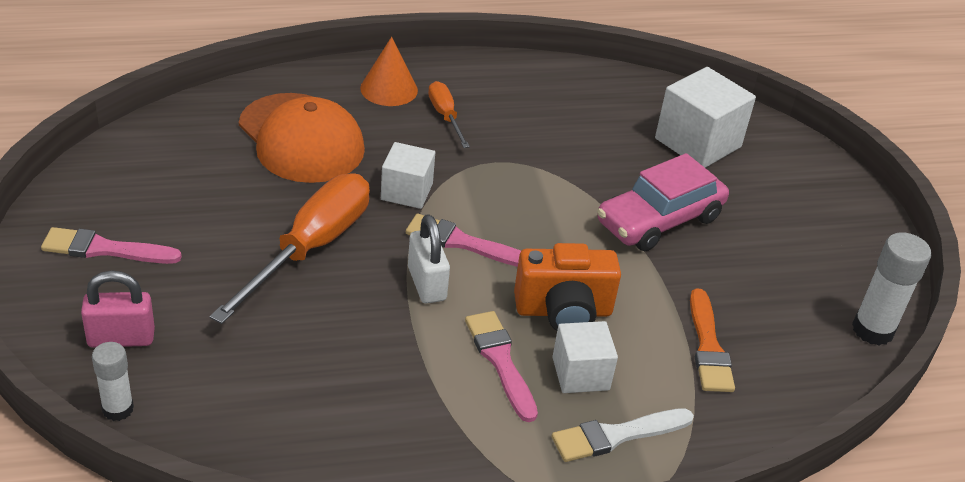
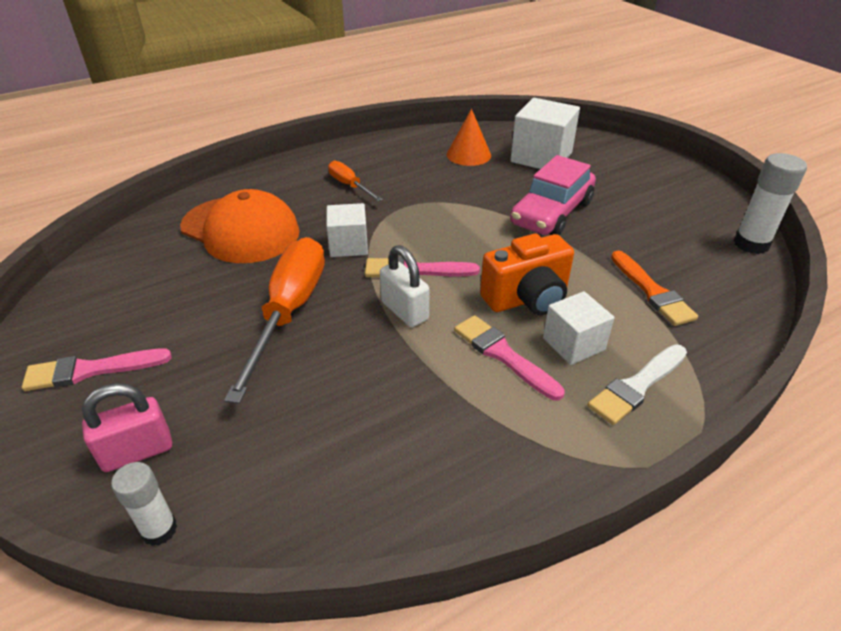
camera: 15 degrees left, 0 degrees up
orange cone [360,37,418,106] -> orange cone moved to [447,109,491,166]

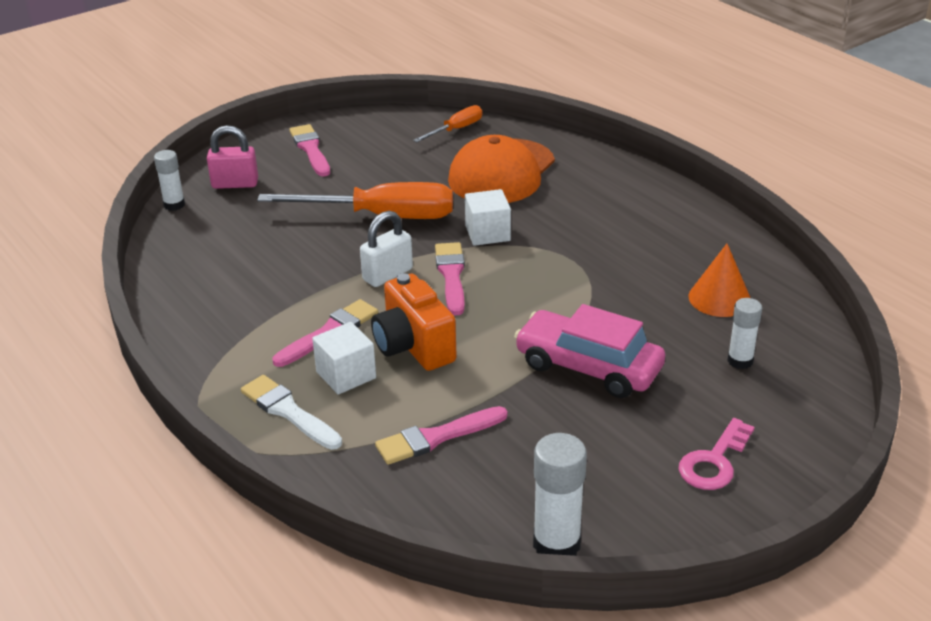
camera: 85 degrees right, 5 degrees down
pink padlock [82,383,172,472] -> pink padlock turned 60 degrees counterclockwise [207,125,258,189]
orange screwdriver [328,161,383,201] -> orange screwdriver moved to [413,105,482,142]
white cube [510,98,580,169] -> white glue stick [727,298,762,369]
orange brush [611,250,698,326] -> pink brush [375,406,507,465]
none -> pink key [679,418,755,490]

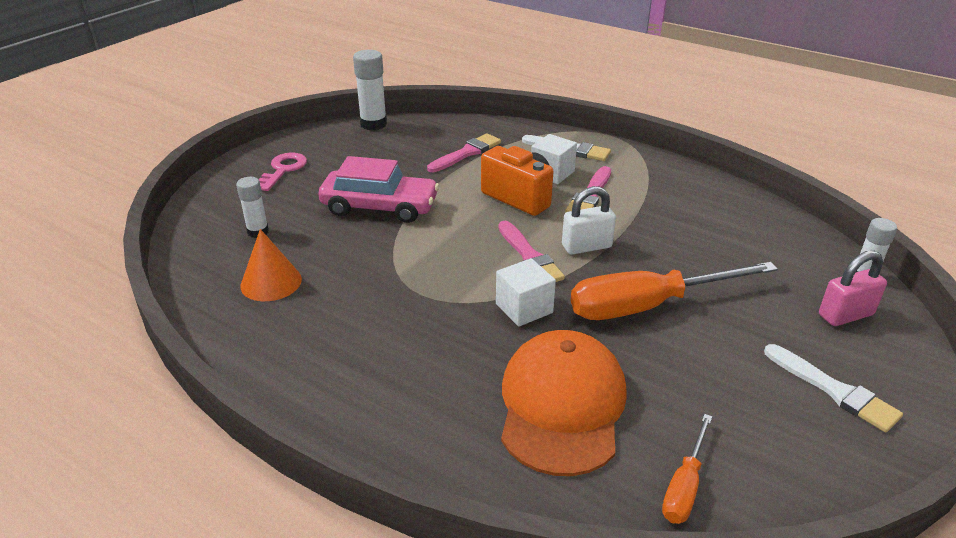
camera: 160 degrees right, 0 degrees up
pink brush [289,124,330,177] -> white brush [764,344,903,432]
white padlock [360,211,413,287] -> white padlock turned 45 degrees clockwise [562,186,616,255]

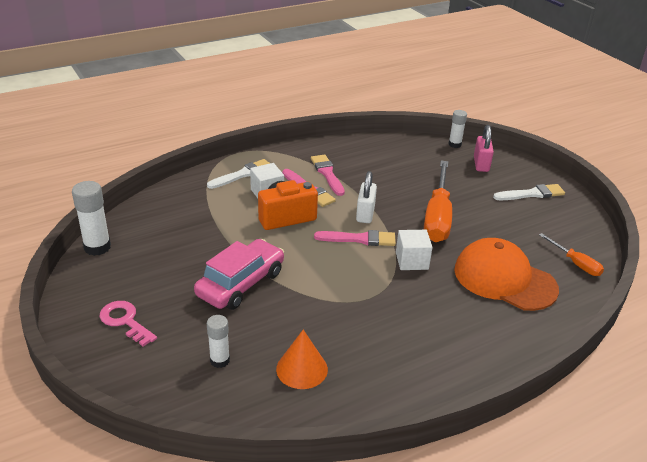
camera: 65 degrees left, 0 degrees up
pink brush [427,133,501,172] -> pink brush moved to [311,155,345,196]

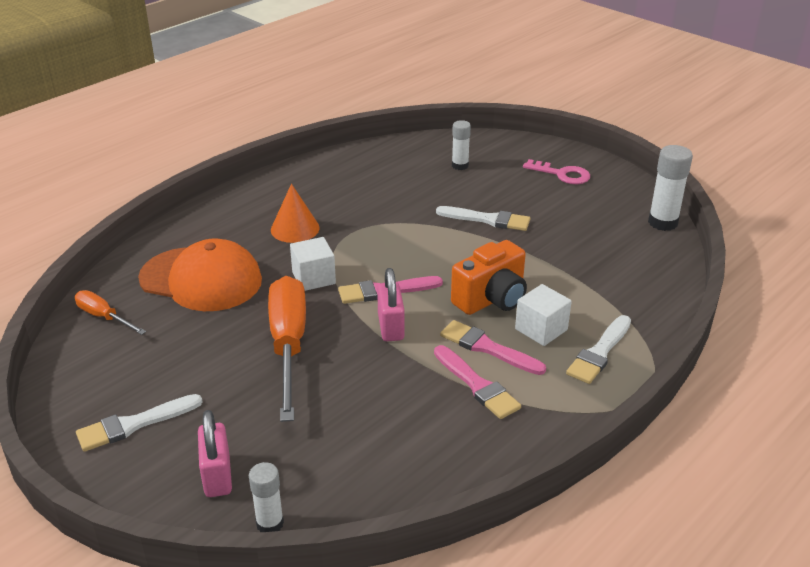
camera: 165 degrees right, 0 degrees up
pink car [194,239,284,310] -> white brush [436,206,530,231]
orange cone [276,330,328,389] -> orange cone moved to [271,184,320,243]
white padlock [356,171,377,223] -> pink padlock [377,268,405,341]

